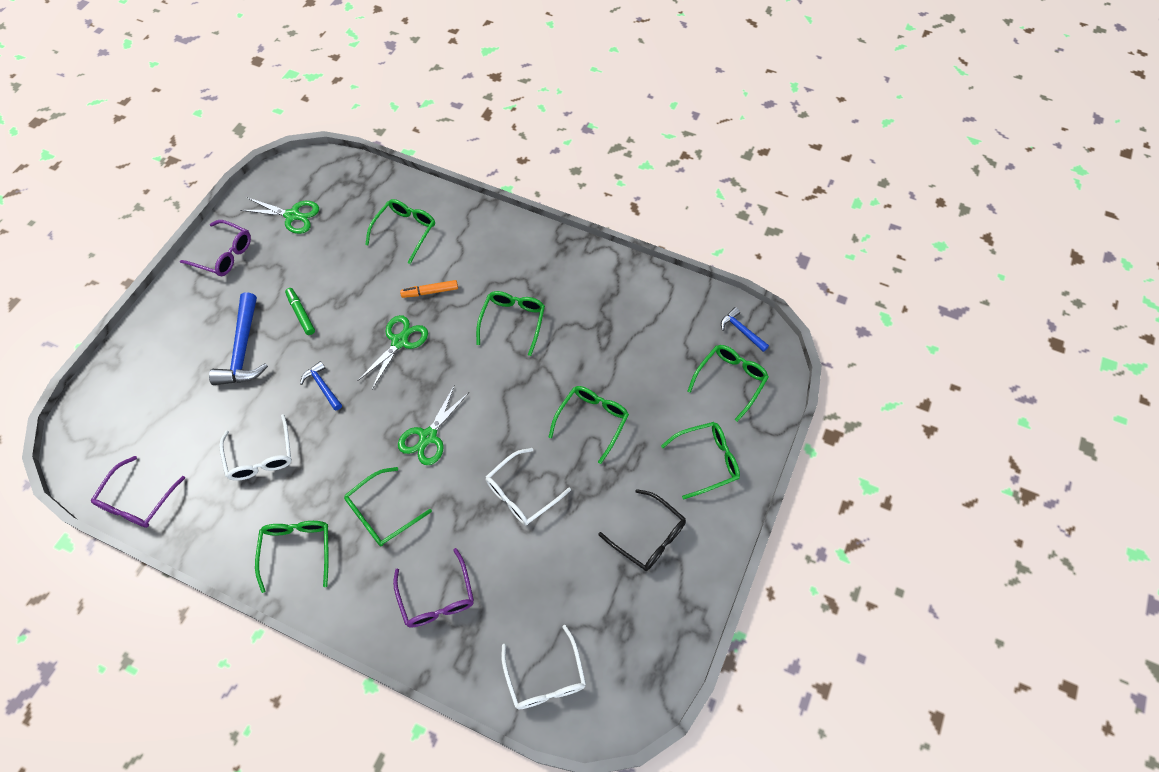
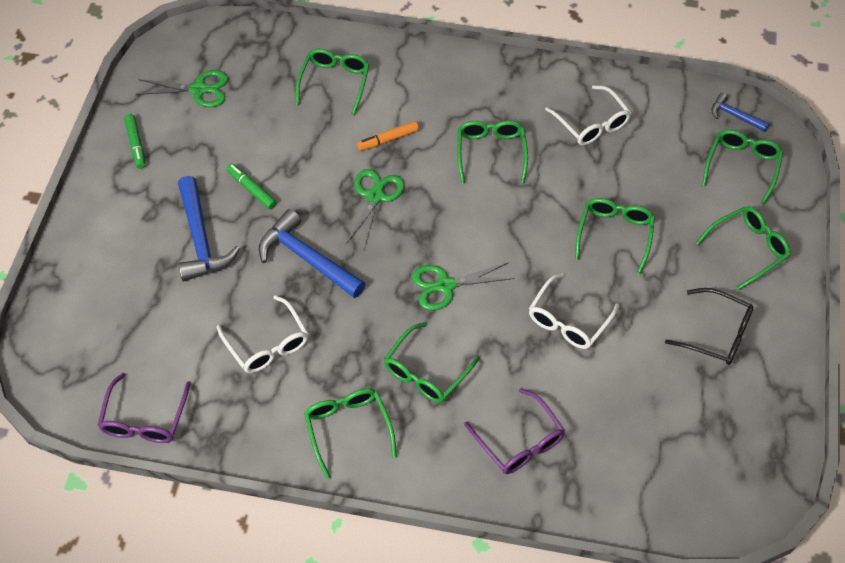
camera: 15 degrees left, 5 degrees down
purple glasses [180,220,251,276] -> green marker [124,114,146,169]
blue hammer [300,361,342,411] -> blue hammer [259,209,366,298], size x1.85
green scissors [398,386,468,465] -> green scissors turned 60 degrees clockwise [412,262,515,311]
white glasses [501,625,586,710] -> white glasses moved to [545,85,631,146]

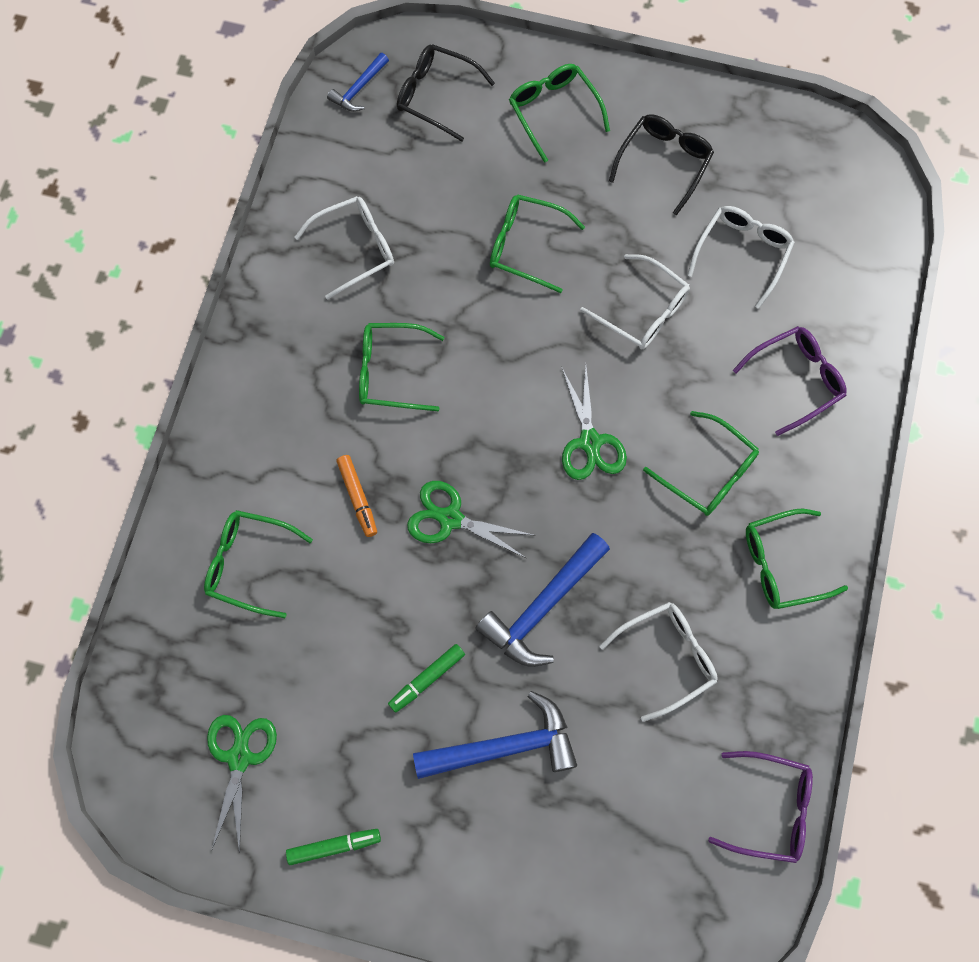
camera: 85 degrees left, 15 degrees up
green glasses [702,129,783,205] -> black glasses [397,45,495,142]
none -> white glasses [687,206,795,309]

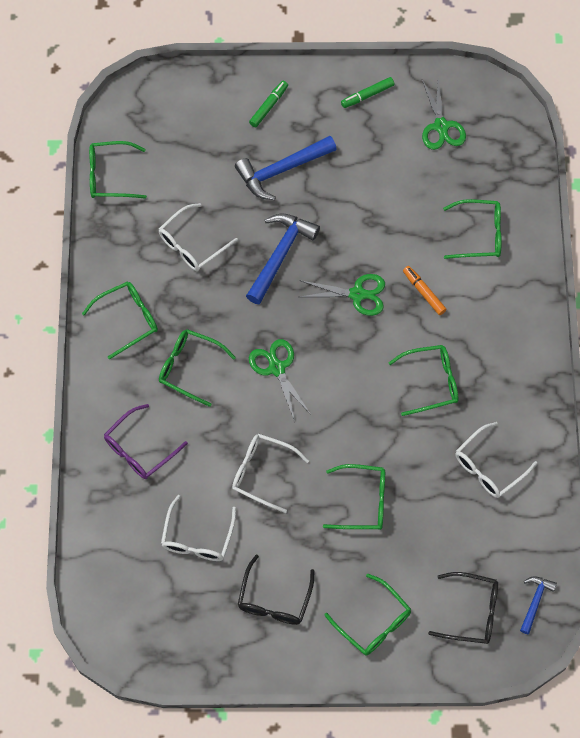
camera: 165 degrees right, 5 degrees down
green marker [388,644,465,713] -> green marker moved to [249,81,288,127]
purple glasses [708,751,813,863] -> green glasses [89,141,147,199]

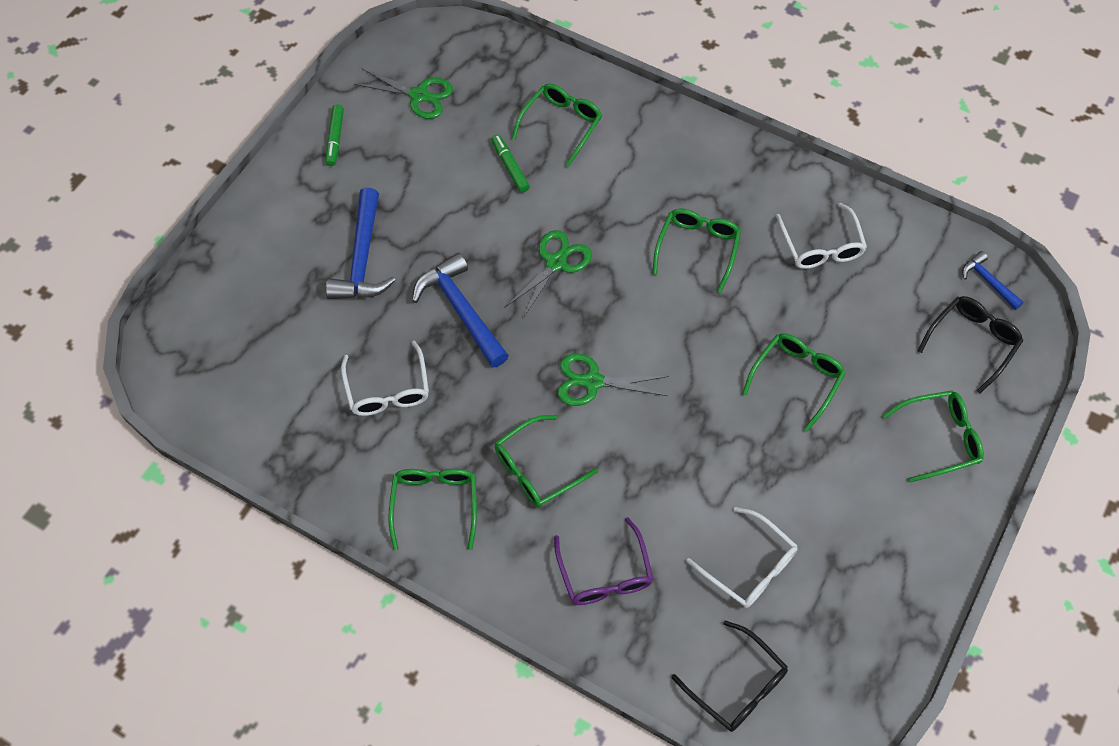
camera: 60 degrees left, 5 degrees down
green glasses [89,141,147,199] -> none
white glasses [232,433,309,513] -> none
black glasses [238,554,314,625] -> black glasses moved to [671,621,788,732]
green marker [249,81,288,127] -> green marker moved to [491,134,530,193]
orange marker [403,266,447,315] -> none

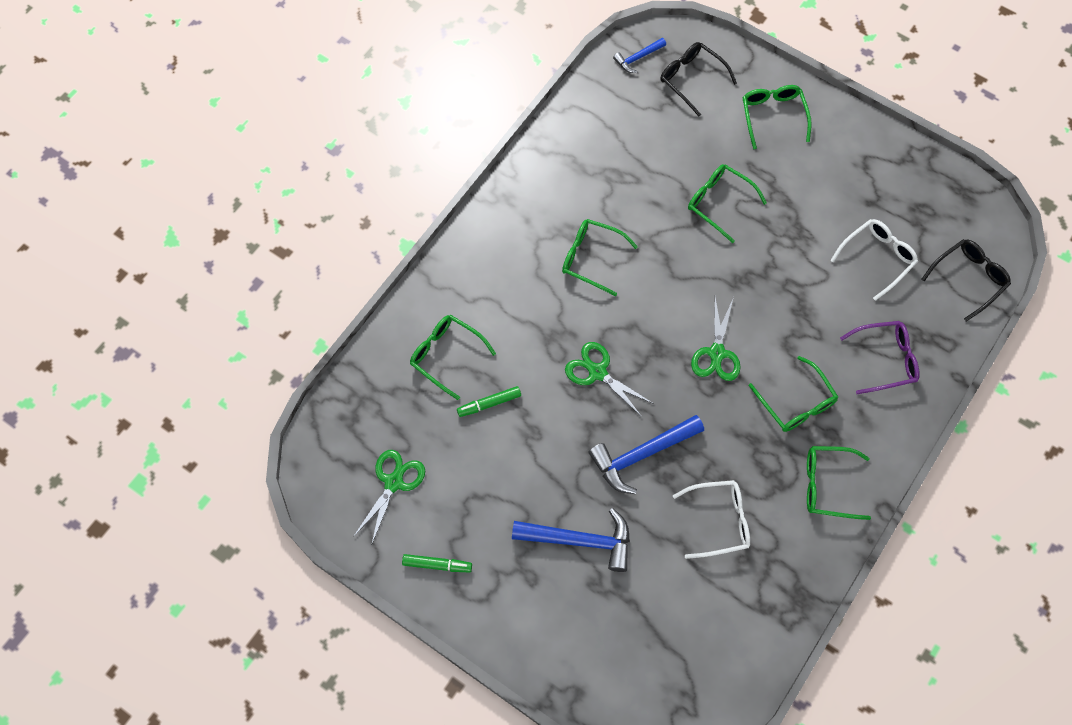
camera: 85 degrees left, 5 degrees up
white glasses [776,203,867,269] -> none

